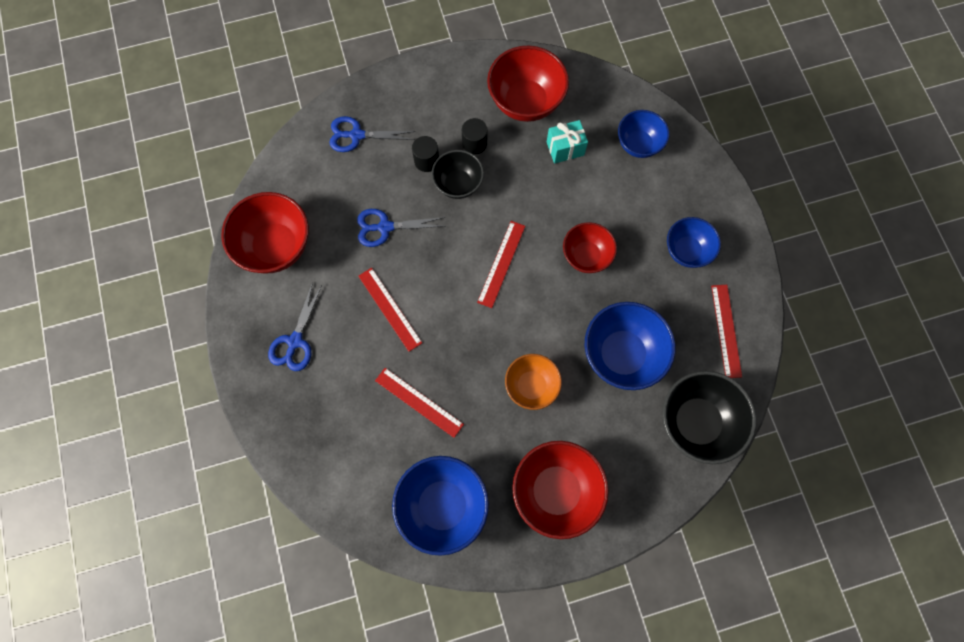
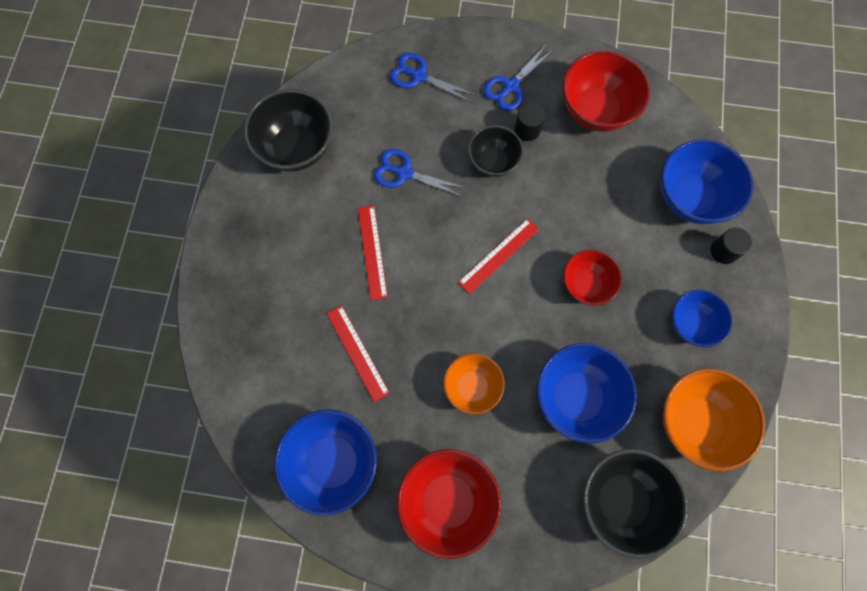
camera: 25 degrees right, 0 degrees up
red bowl [221,192,309,274] -> black bowl [244,89,333,172]
blue scissors [268,282,322,371] -> blue scissors moved to [483,45,554,111]
black cylinder [412,136,439,172] -> black cylinder moved to [711,228,752,264]
turquoise gift [547,120,588,164] -> none
blue bowl [618,110,669,158] -> blue bowl [661,139,753,224], size x1.59
red ruler [711,285,742,378] -> orange bowl [663,369,765,471]

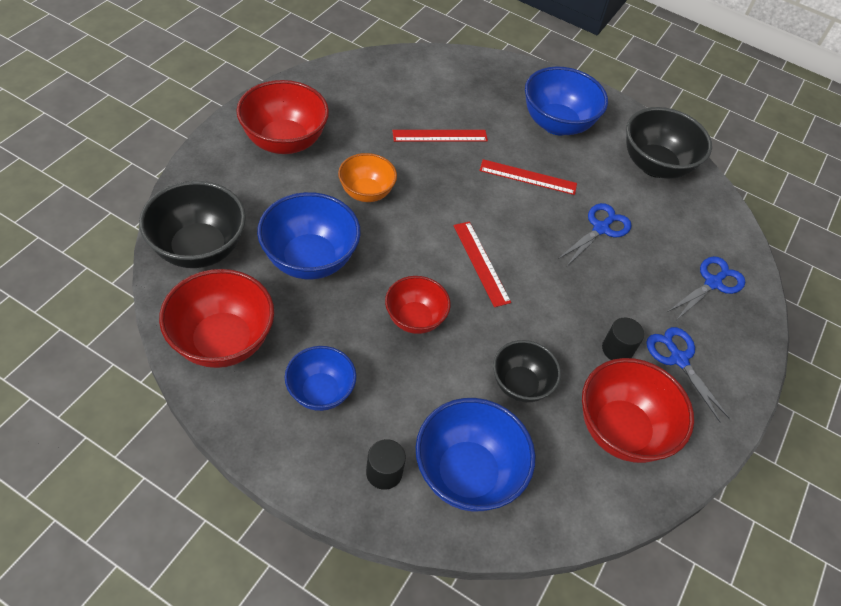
camera: 105 degrees right, 20 degrees down
blue bowl [274,409,377,516] -> blue bowl moved to [525,66,608,135]
black bowl [468,125,523,177] -> black bowl moved to [493,340,561,402]
orange bowl [663,369,765,471] -> red bowl [159,269,274,368]

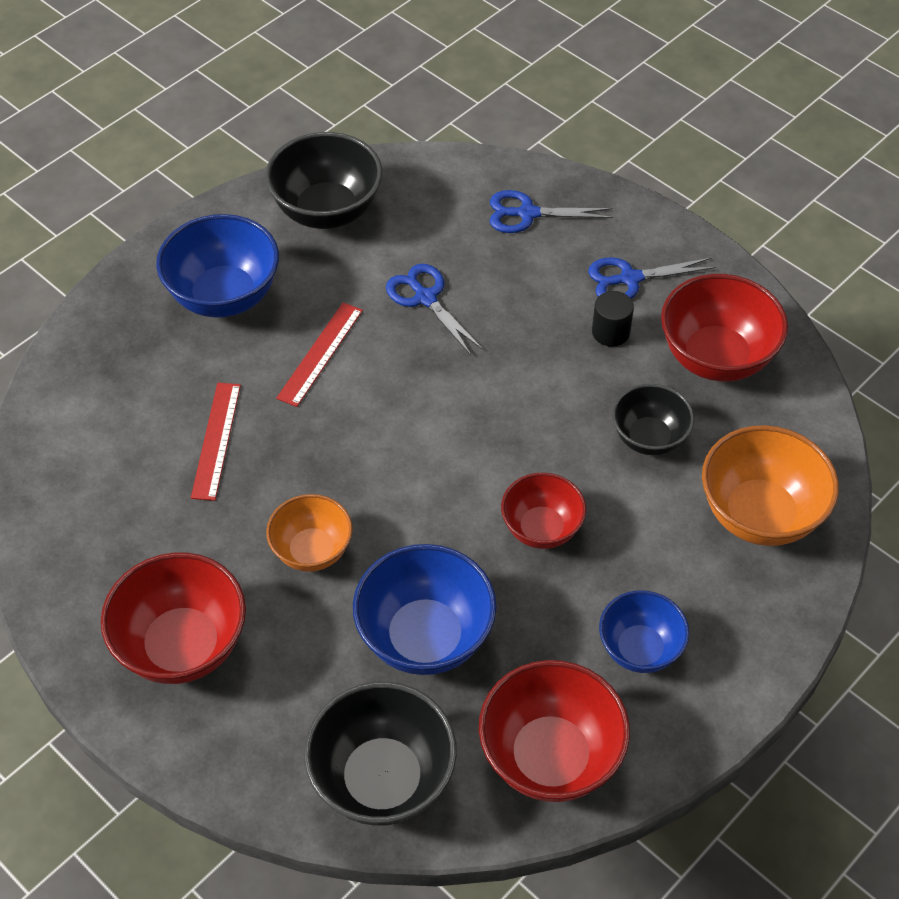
camera: 70 degrees left, 0 degrees up
black cylinder [366,439,406,490] -> none
blue bowl [415,398,535,512] -> orange bowl [702,425,839,546]
red ruler [453,222,511,307] -> none
blue scissors [667,256,745,319] -> blue scissors turned 60 degrees counterclockwise [490,190,613,233]

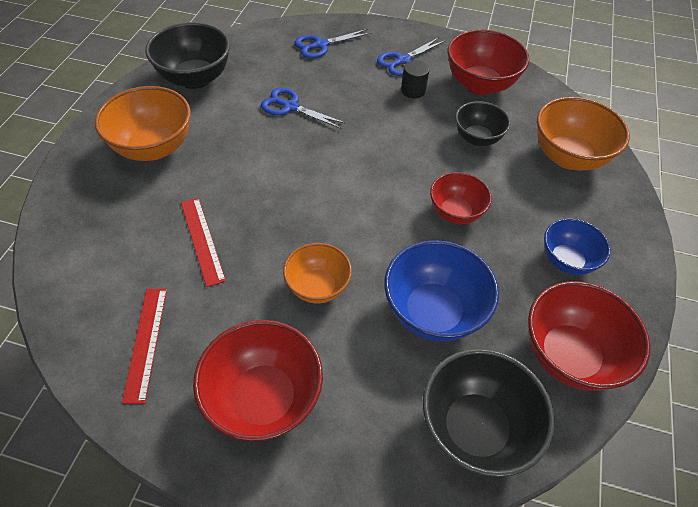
camera: 30 degrees left, 0 degrees up
blue bowl [156,214,279,317] -> orange bowl [95,86,191,161]
red ruler [276,303,363,407] -> red ruler moved to [122,289,167,404]

